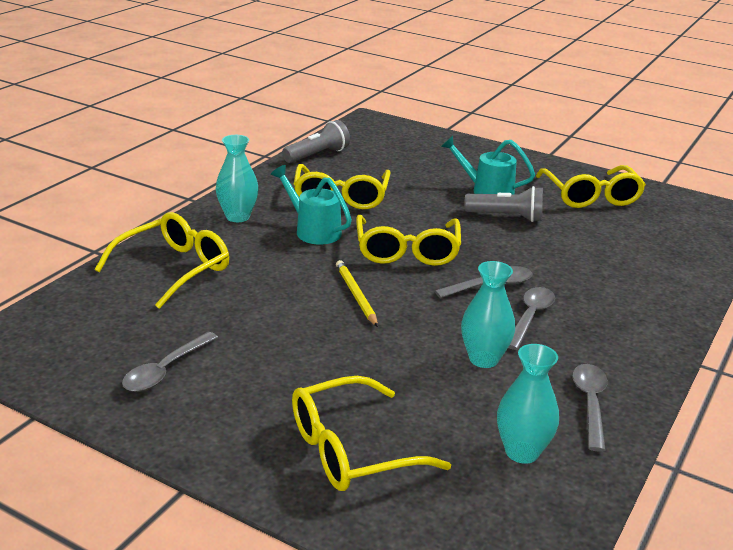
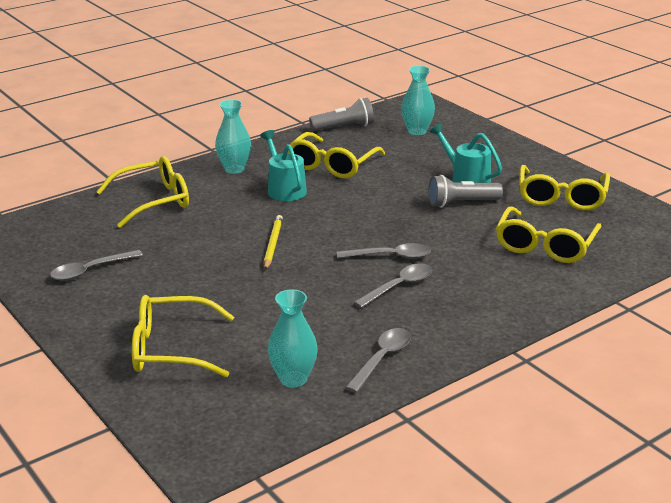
camera: 25 degrees right, 0 degrees up
yellow glasses [356,215,461,266] -> yellow glasses moved to [496,207,601,263]
turquoise vase [461,261,515,368] -> turquoise vase moved to [401,66,435,135]
grey flashlight [464,186,543,222] -> grey flashlight turned 135 degrees clockwise [428,175,503,208]

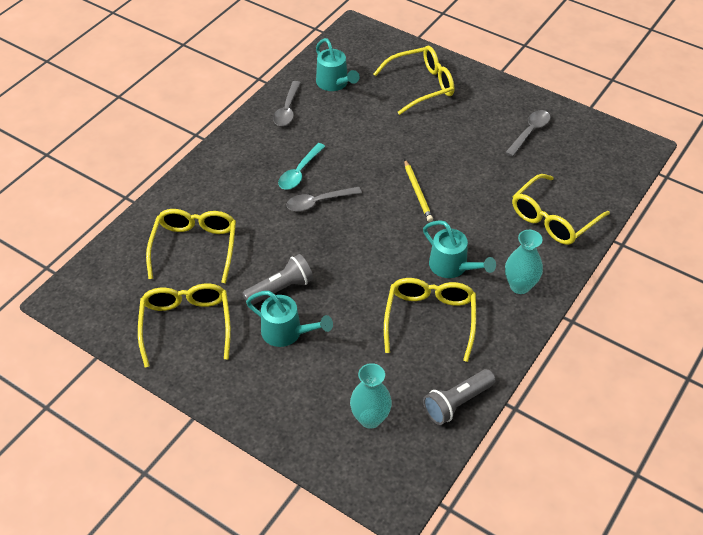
camera: 160 degrees right, 20 degrees up
turquoise vase [268,289,318,387] -> turquoise watering can [316,38,360,91]
grey spoon [354,263,432,308] -> turquoise spoon [278,143,325,190]

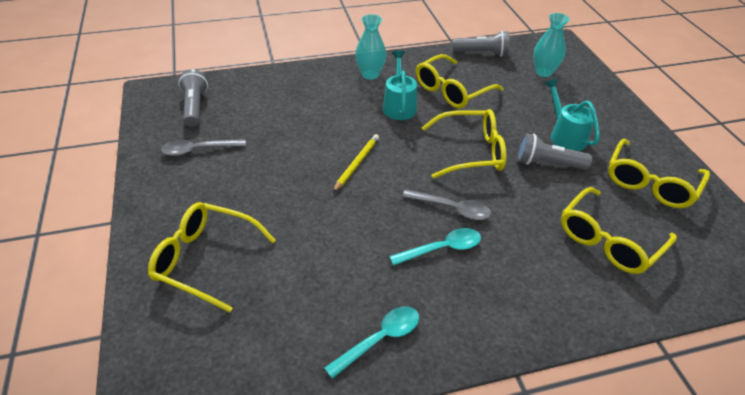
camera: 140 degrees left, 5 degrees down
grey spoon [273,81,301,126] -> turquoise spoon [324,306,419,379]
turquoise watering can [316,38,360,91] -> none
yellow glasses [512,174,610,245] -> yellow glasses moved to [422,109,506,178]
none -> grey flashlight [178,69,208,127]

